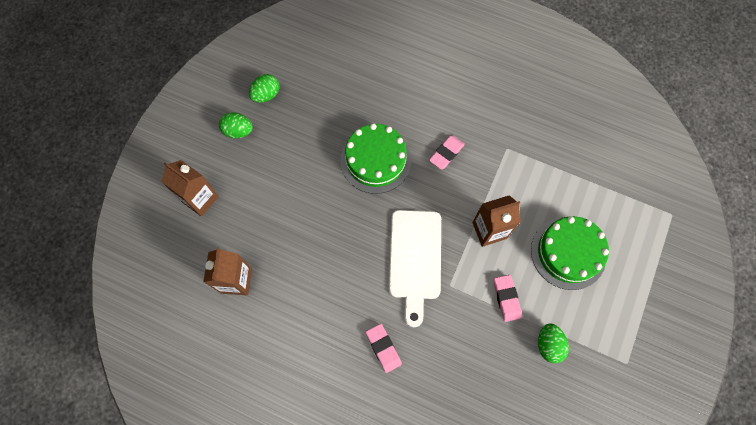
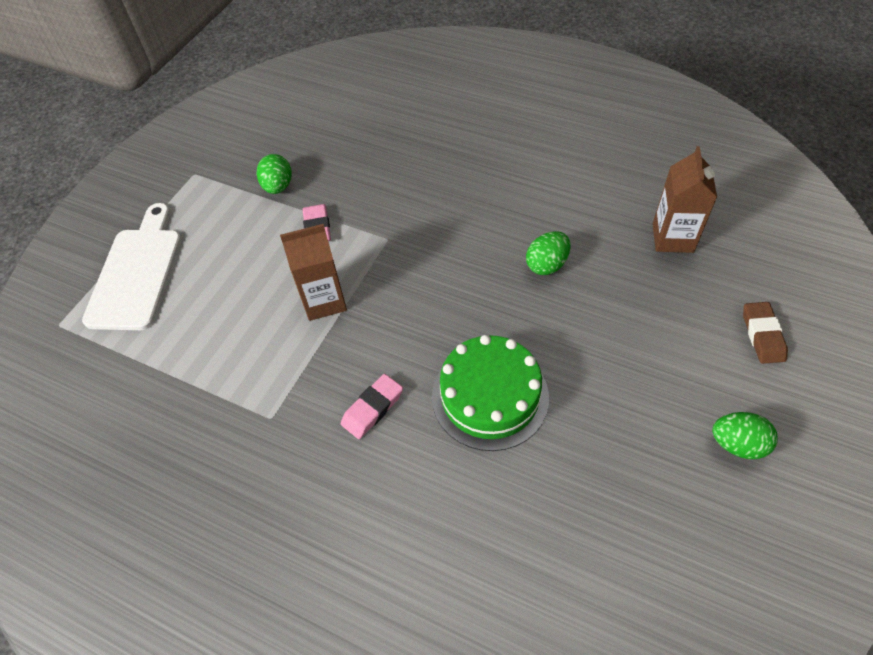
camera: 175 degrees left, 15 degrees down
brown carton [161,160,219,216] -> brown eraser [743,302,788,364]
green egg [249,74,279,103] -> green egg moved to [526,231,571,275]
pink eraser [366,324,402,373] -> none
white cutting board [389,210,441,327] -> white cutting board moved to [82,203,182,330]
green cake [531,216,609,290] -> none

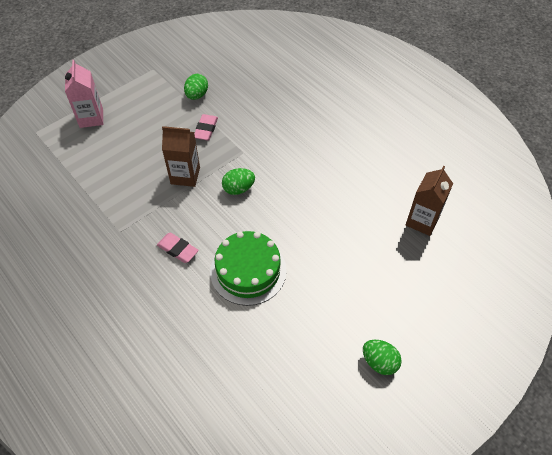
camera: 20 degrees right, 0 degrees up
white cutting board [82,203,182,330] -> pink carton [65,60,103,128]
pink eraser [341,374,403,439] -> pink eraser turned 60 degrees clockwise [157,233,199,263]
green egg [526,231,571,275] -> green egg moved to [222,168,255,195]
brown eraser [743,302,788,364] -> none

